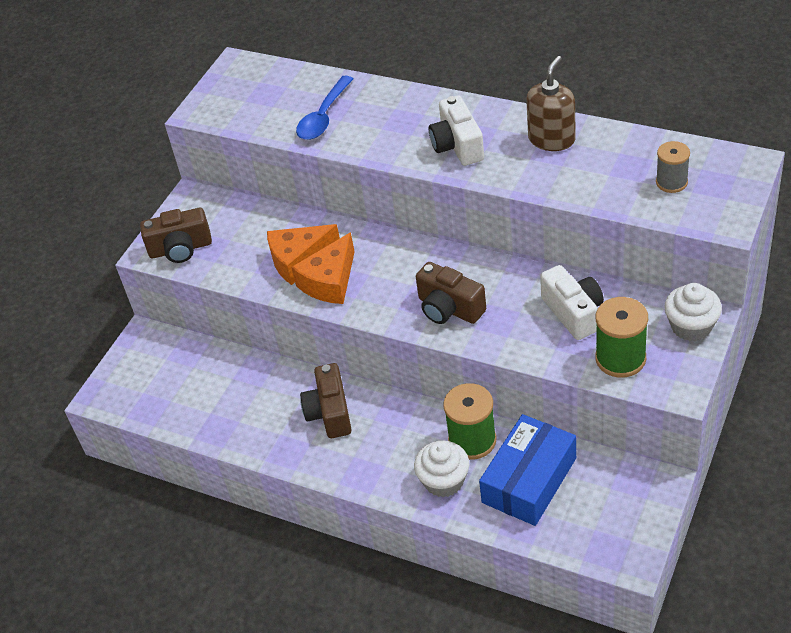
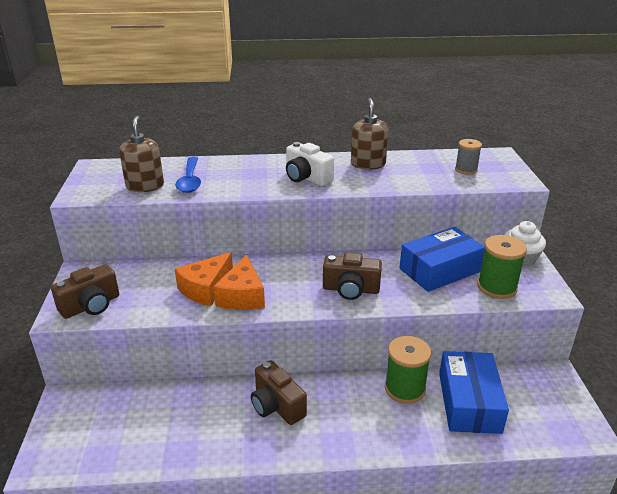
camera: 35 degrees left, 15 degrees down
white cupcake [414,441,469,497] -> none
white camera [540,265,604,340] -> blue box [399,227,485,292]
none -> brown soap dispenser [119,116,164,192]

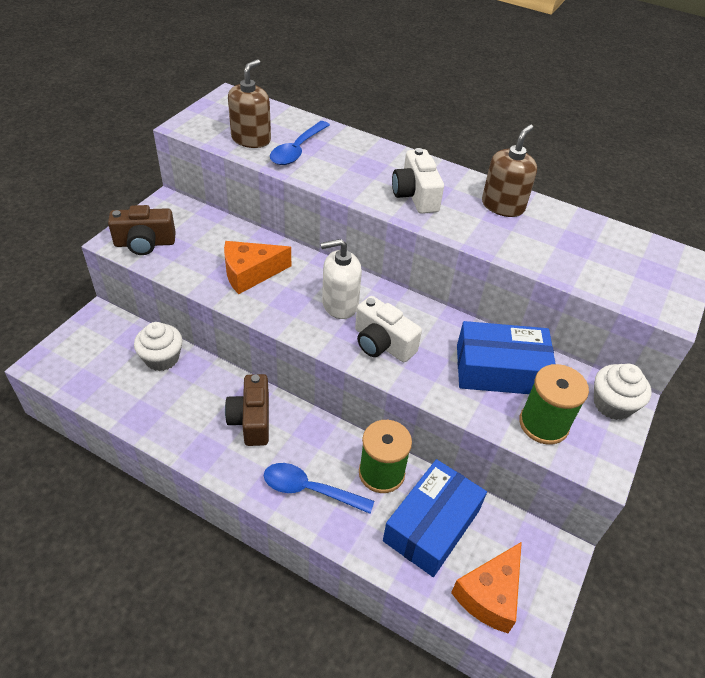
camera: 30 degrees right, 15 degrees up
orange cheese [213,255,265,310] -> orange cheese moved to [451,542,522,633]
brown camera [323,253,382,300] -> white camera [355,296,422,362]
grey spool [455,139,482,175] -> none
none -> white cupcake [134,322,182,371]
none -> blue spoon [264,463,374,514]
none -> white soap dispenser [321,239,362,319]

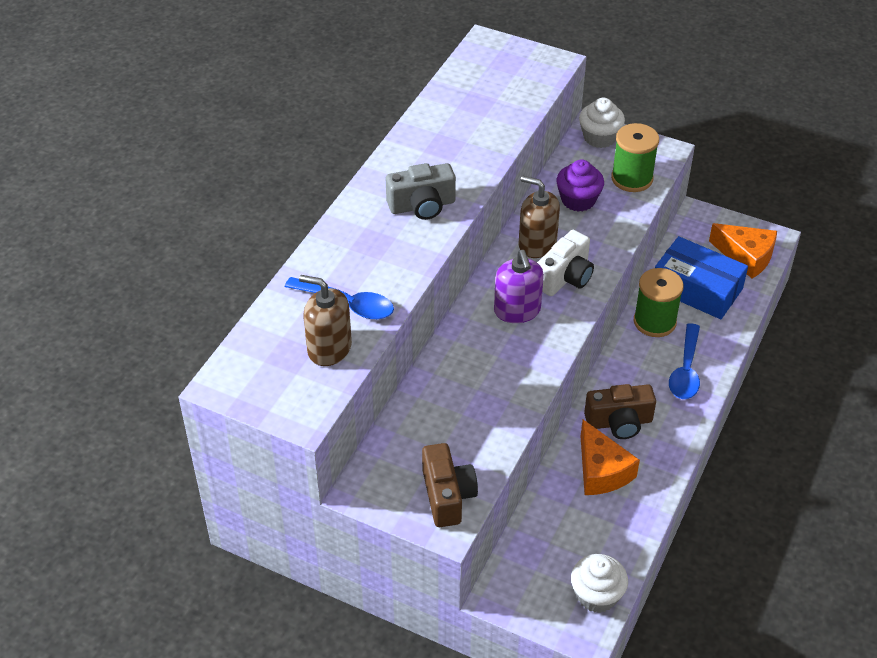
camera: 90 degrees left, 0 degrees up
white cupcake [134,322,182,371] -> white cupcake moved to [571,554,628,613]
orange cheese [224,241,291,294] -> orange cheese moved to [580,420,640,495]
white soap dispenser [321,239,362,319] -> purple soap dispenser [494,250,544,323]
white camera [392,148,444,214] -> grey camera [386,163,456,220]
blue box [457,321,556,394] -> purple cupcake [556,159,604,212]
brown soap dispenser [482,125,537,217] -> brown soap dispenser moved to [519,176,560,258]

